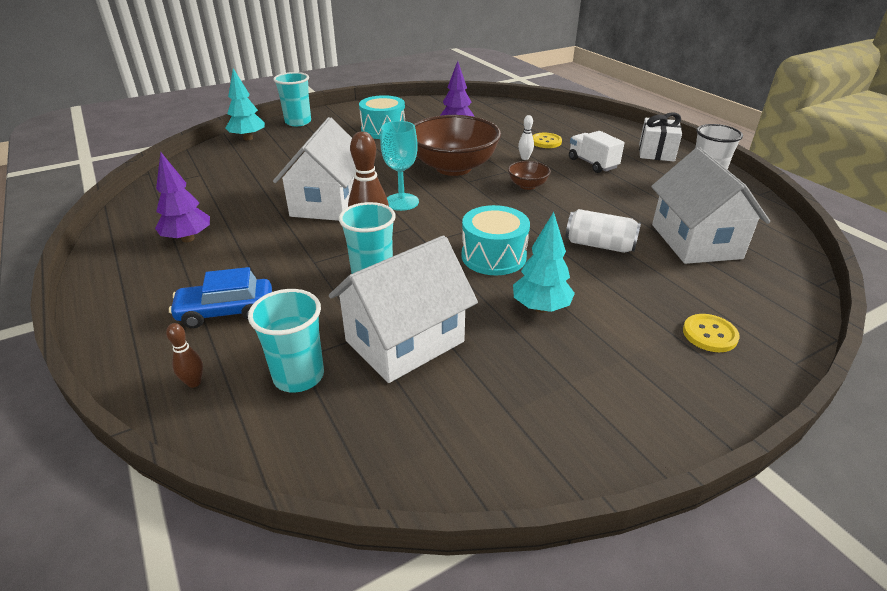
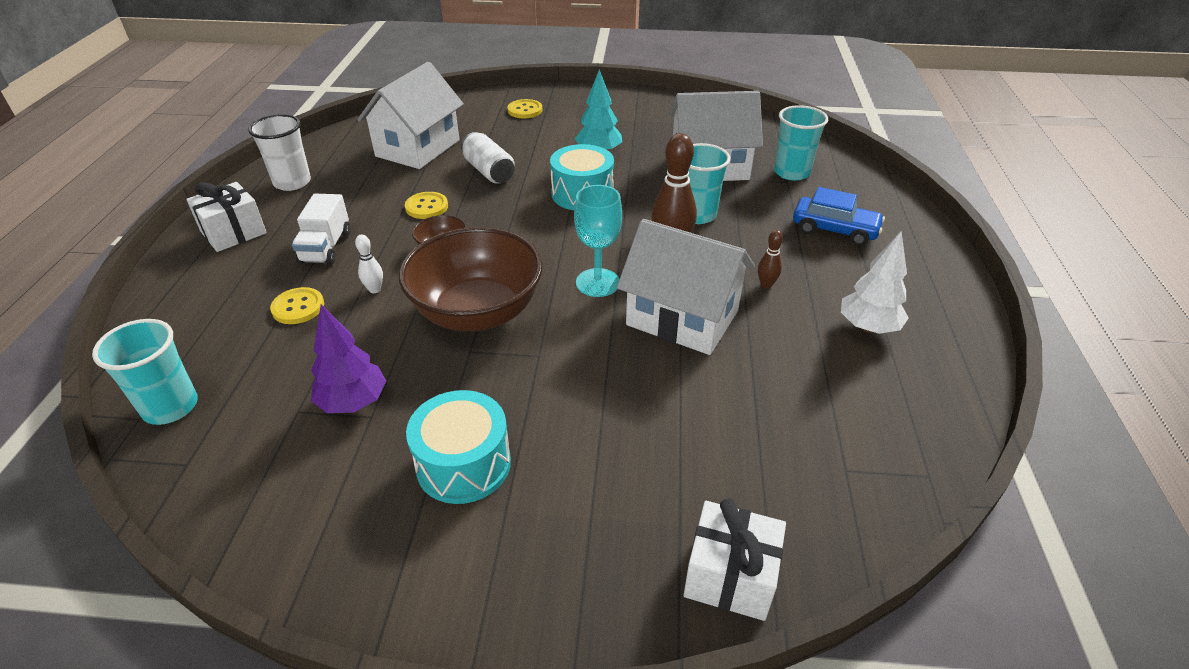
camera: 145 degrees left, 5 degrees up
purple tree [155,152,210,242] -> white tree [841,231,909,334]
brown bowling pin [166,323,203,388] -> brown bowling pin moved to [758,230,783,288]
turquoise tree [226,68,265,140] -> white gift [684,498,786,621]
turquoise cup [273,72,311,126] -> turquoise cup moved to [92,319,198,425]
white house [273,117,356,221] -> white house turned 75 degrees clockwise [617,219,755,355]
none -> yellow button [405,192,448,219]

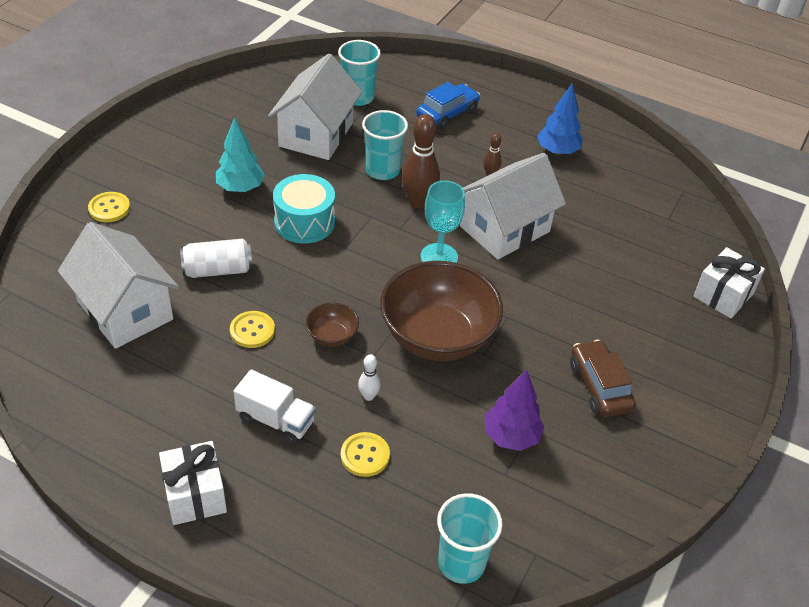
camera: 70 degrees left, 5 degrees up
white cup [248,114,311,191] -> none
turquoise drum [406,390,511,504] -> brown car [570,340,635,417]
white tree [841,231,909,334] -> blue tree [537,84,583,155]

